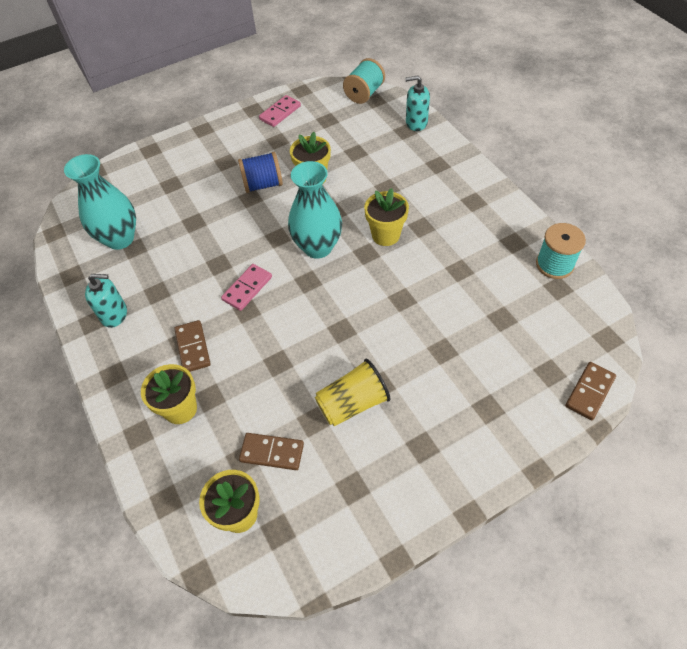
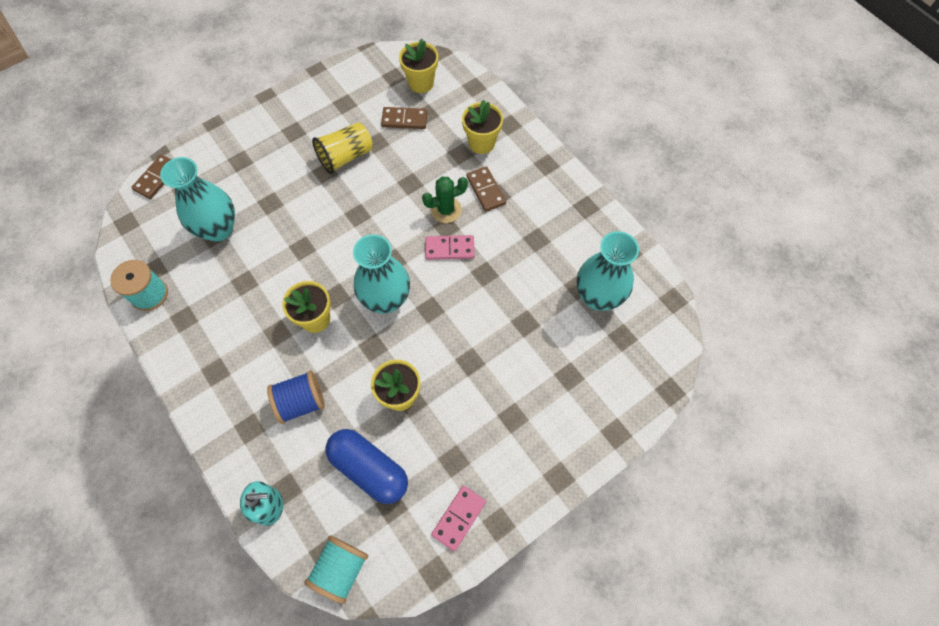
camera: 170 degrees right, 10 degrees up
turquoise soap dispenser [85,274,127,328] -> none
pink domino [221,264,272,311] -> pink domino turned 60 degrees clockwise [425,235,475,260]
blue spool [238,152,283,193] -> blue spool moved to [267,371,325,424]
none -> turquoise vase [160,157,235,242]
none -> blue capsule [325,429,408,504]
none -> green cactus [422,177,468,223]

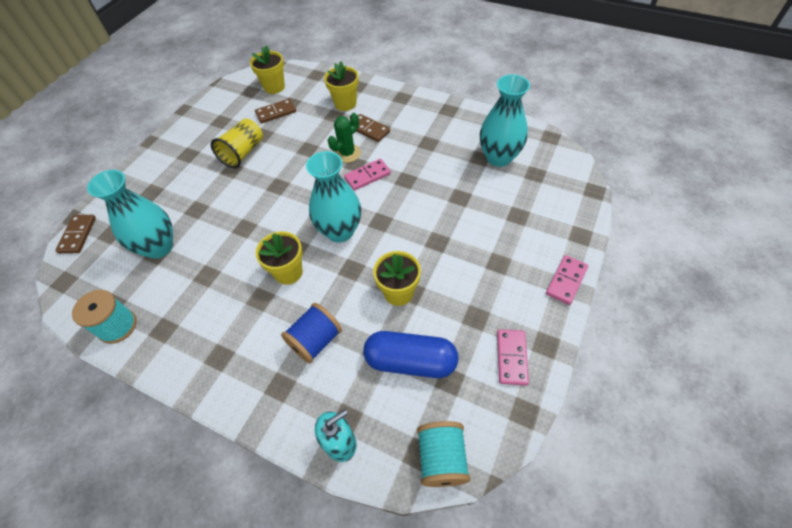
camera: 25 degrees left, 10 degrees down
none -> pink domino [546,255,588,305]

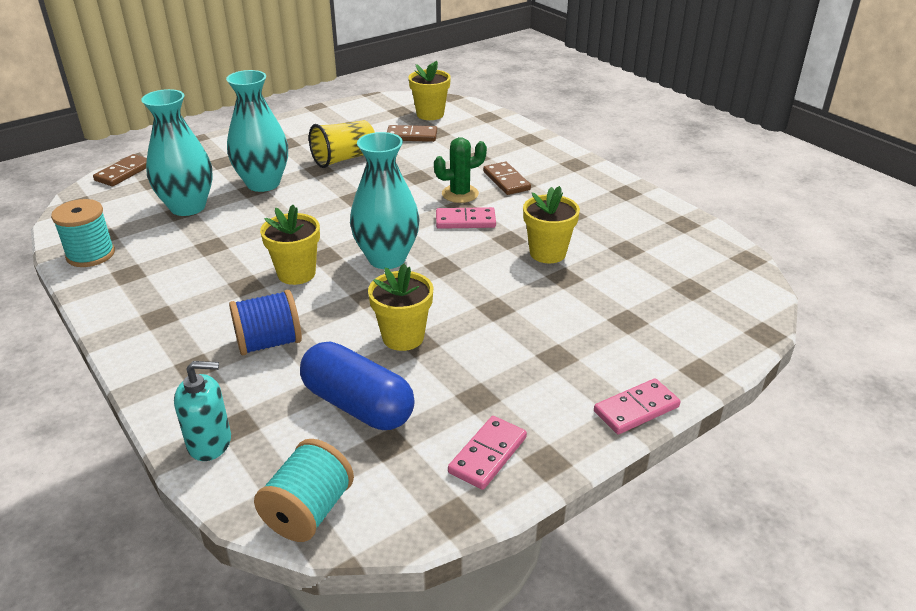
camera: 25 degrees right, 20 degrees down
yellow flower pot [324,61,359,111] -> yellow flower pot moved to [523,186,580,263]
turquoise vase [480,74,530,167] -> turquoise vase moved to [226,70,288,192]

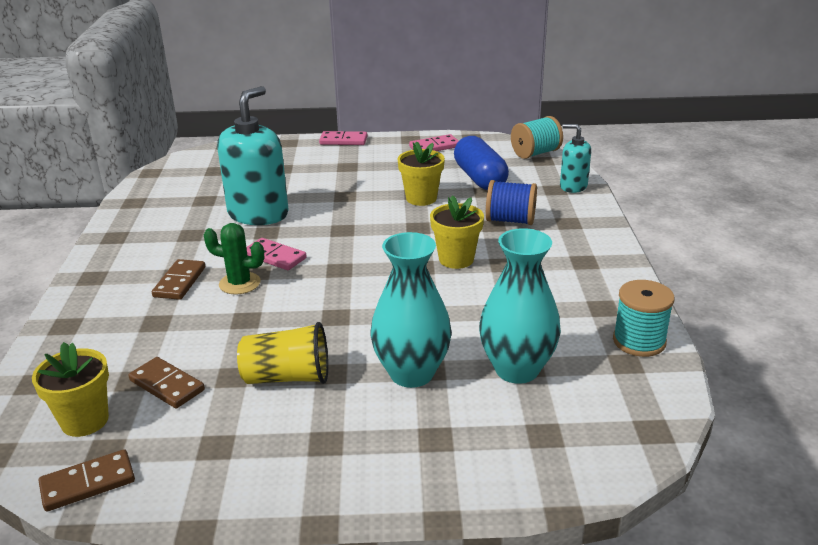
camera: 145 degrees left, 5 degrees down
brown domino [93,154,147,186] -> brown domino moved to [38,449,135,512]
turquoise vase [350,132,420,269] -> none
yellow flower pot [523,186,580,263] -> turquoise soap dispenser [217,86,289,225]

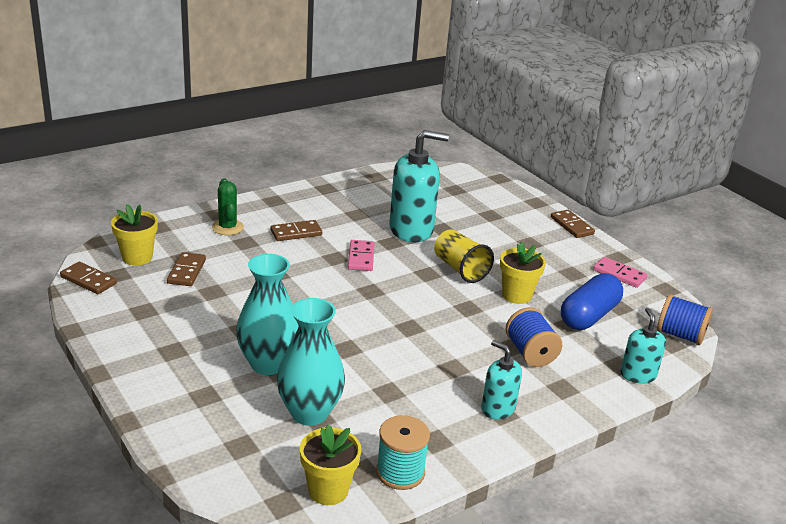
camera: 55 degrees right, 0 degrees up
green cactus [204,223,264,295] -> green cactus moved to [212,178,244,235]
yellow cup [237,322,328,384] -> yellow cup moved to [434,229,494,283]
pink domino [319,131,367,145] -> brown domino [551,210,595,238]
yellow flower pot [430,195,484,269] -> yellow flower pot moved to [300,425,361,505]
turquoise spool [511,116,563,159] -> blue spool [657,294,713,345]
none -> turquoise soap dispenser [481,340,522,419]

